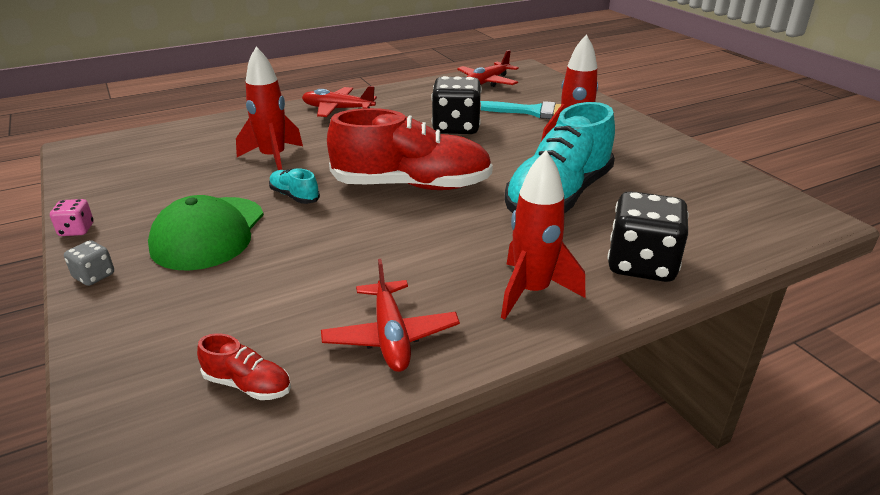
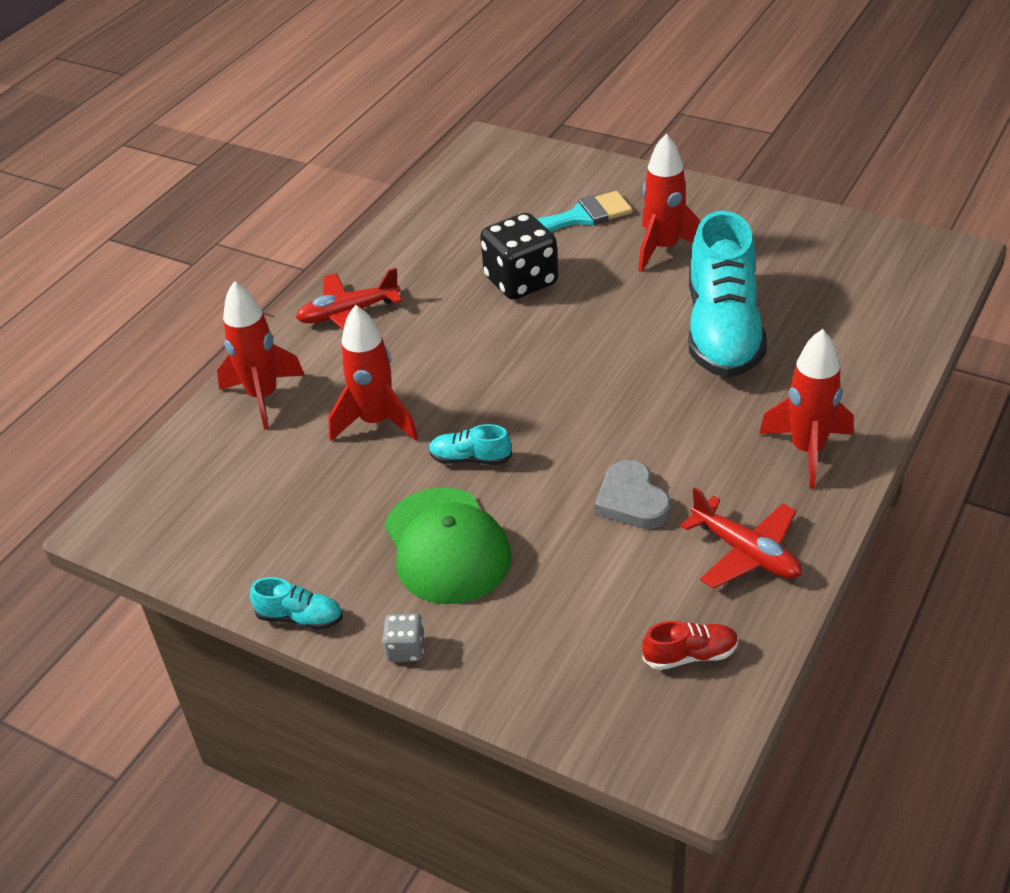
camera: 30 degrees left, 10 degrees up
pink dice [50,199,93,236] -> turquoise shoe [250,577,343,630]
red shoe [327,108,493,190] -> none
red plane [457,50,519,87] -> none
black dice [608,191,689,282] -> none
none -> red rocket [217,281,304,430]
none -> grey heart [595,460,671,529]

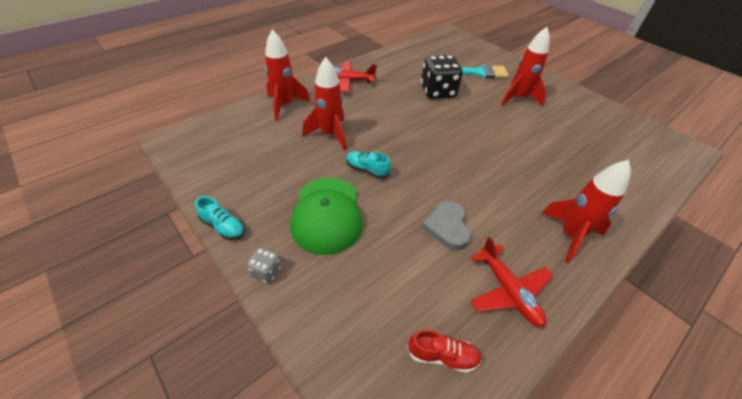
camera: 15 degrees right, 5 degrees up
turquoise shoe [688,210,767,378] -> none

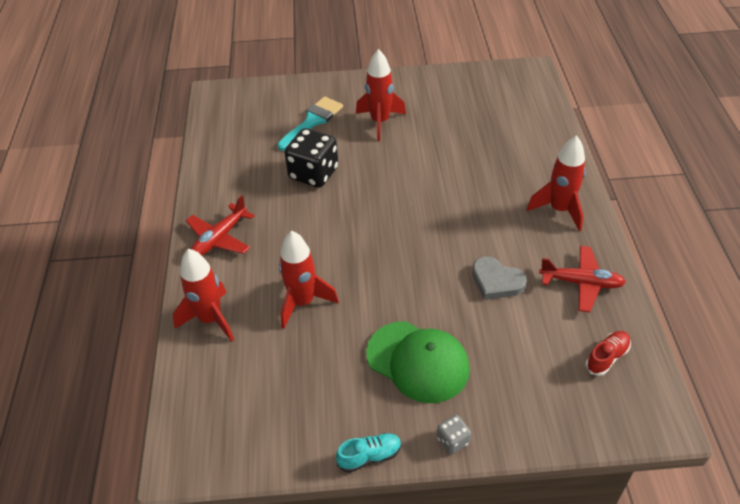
camera: 50 degrees left, 0 degrees up
turquoise shoe [346,151,391,179] -> none

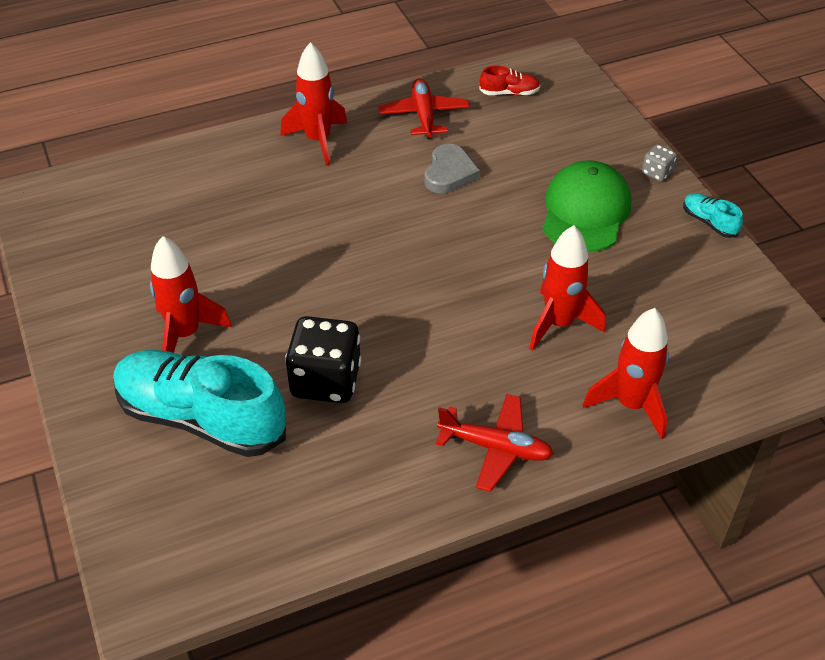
camera: 110 degrees left, 0 degrees up
turquoise brush [277,96,343,151] -> turquoise shoe [113,350,286,457]
red shoe [586,331,631,376] -> red shoe turned 150 degrees clockwise [479,65,540,95]

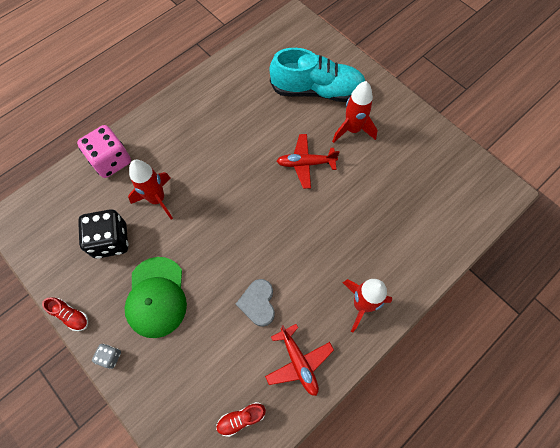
camera: 160 degrees right, 20 degrees up
black dice [285,316,361,403] -> black dice moved to [78,209,128,258]
red plane [436,394,554,492] -> red plane moved to [277,134,340,189]
red rocket [583,308,669,439] -> pink dice [77,125,131,178]
turquoise shoe [683,193,743,238] -> red shoe [42,297,88,331]

